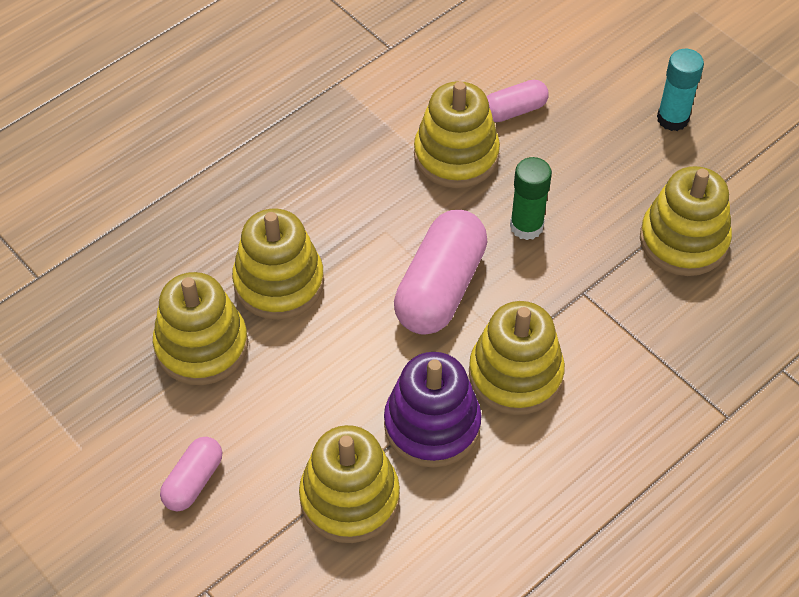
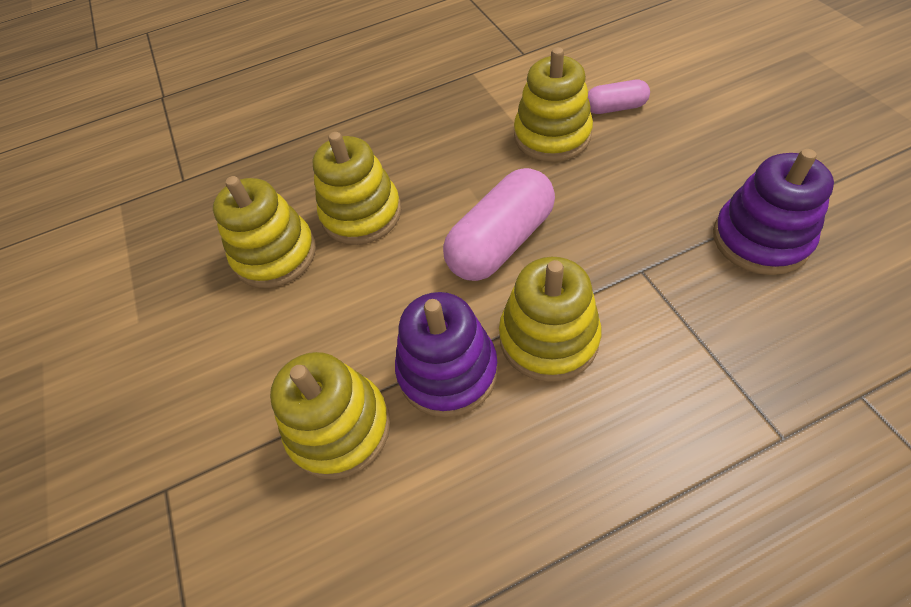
camera: 25 degrees right, 0 degrees up
pink capsule [160,437,222,511] -> none
green glue stick [510,157,552,240] -> none
yellow stacking toy [640,166,732,276] -> purple stacking toy [713,149,834,275]
turquoise glue stick [657,49,704,131] -> none

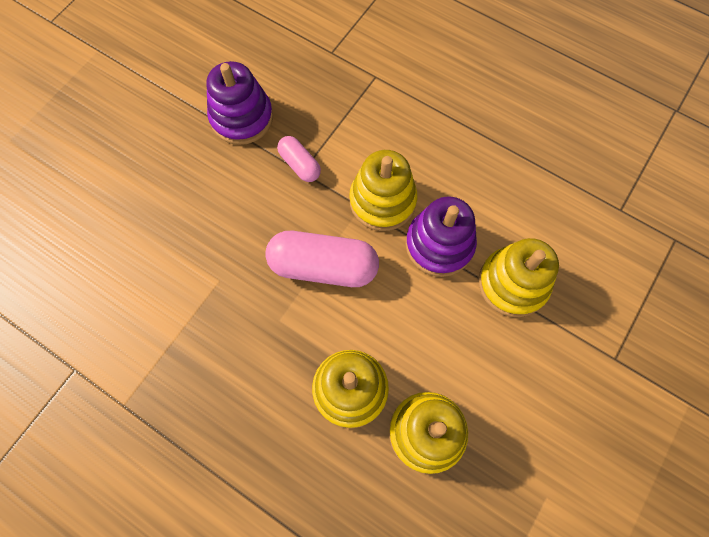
camera: 130 degrees left, 15 degrees up
yellow stacking toy [514,47,593,162] -> none
pink capsule [588,79,650,114] -> pink capsule moved to [277,136,321,182]

